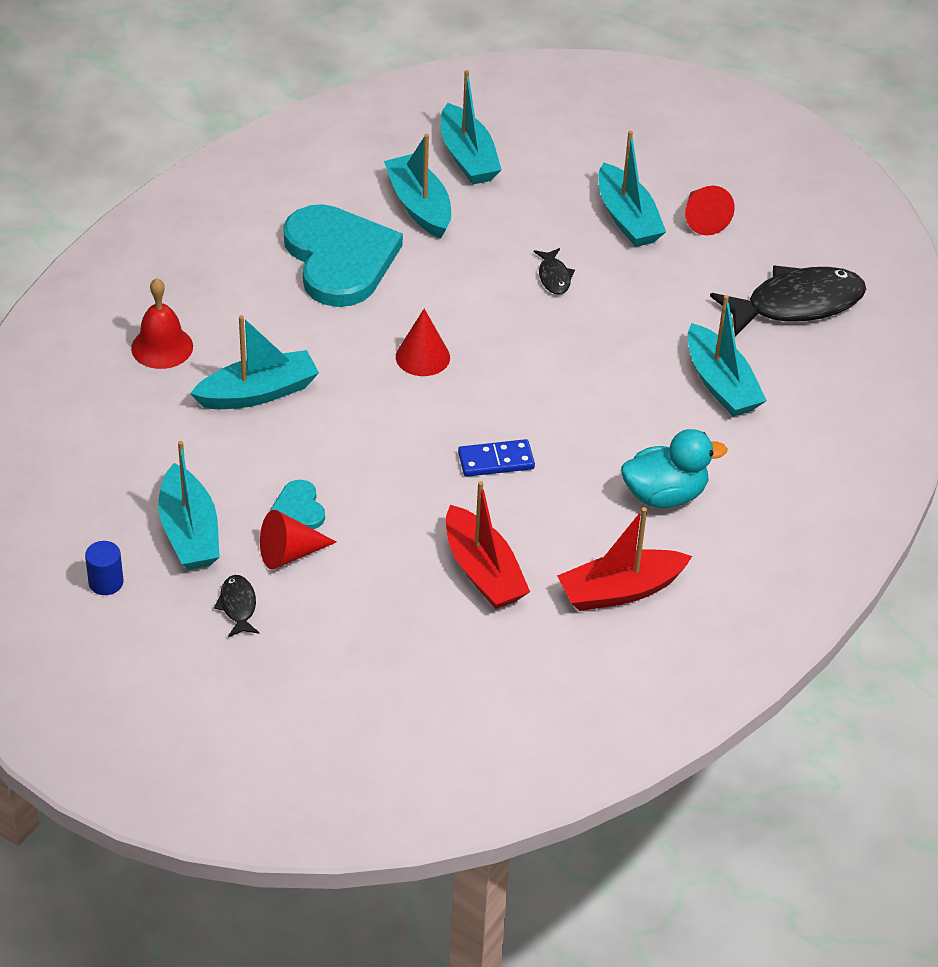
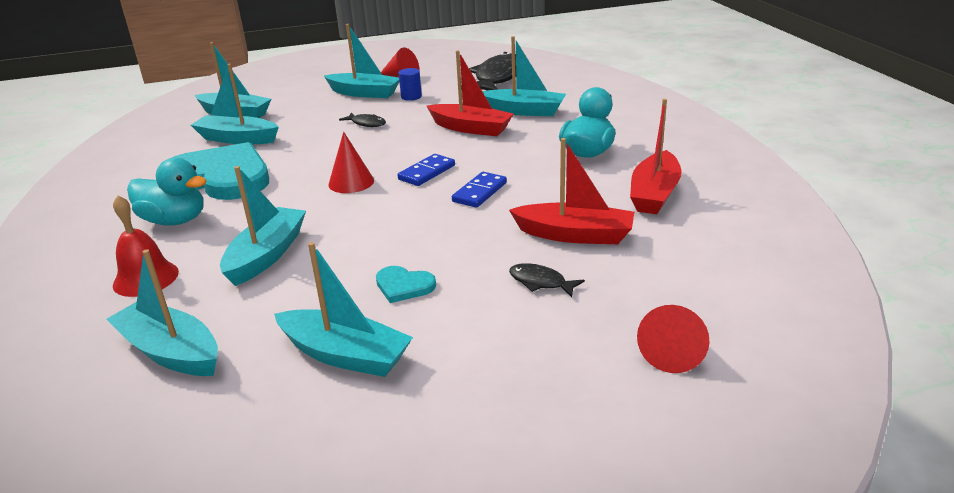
camera: 45 degrees left, 15 degrees down
blue cylinder [85,541,123,595] -> blue cylinder moved to [399,68,422,101]
black fish [214,575,259,637] -> black fish moved to [509,263,585,297]
red cone [260,510,336,569] -> red cone moved to [637,305,710,373]
none -> turquoise boat [106,249,218,376]
none -> turquoise duck [127,158,207,226]
none -> blue domino [397,154,455,186]
none -> red boat [427,50,514,136]

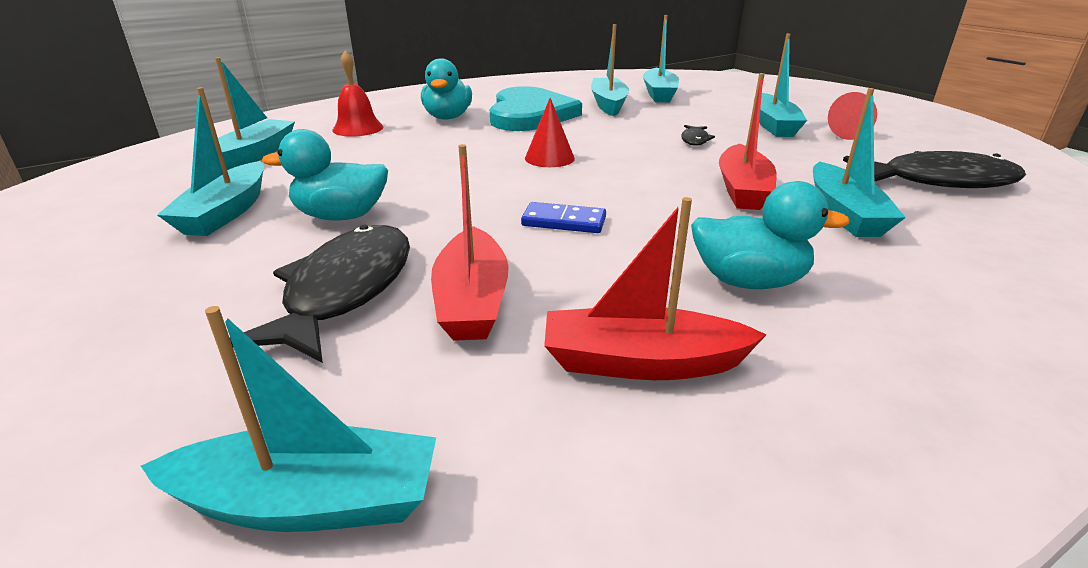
camera: 70 degrees right, 0 degrees up
turquoise boat [220,166,306,286] -> turquoise boat moved to [141,306,436,532]
turquoise heart [376,266,436,303] -> turquoise duck [262,129,388,221]
blue domino [397,154,455,186] -> none
blue cylinder [399,68,422,101] -> none
black fish [509,263,585,297] -> black fish [230,225,410,363], size x2.26
red cone [637,305,710,373] -> none

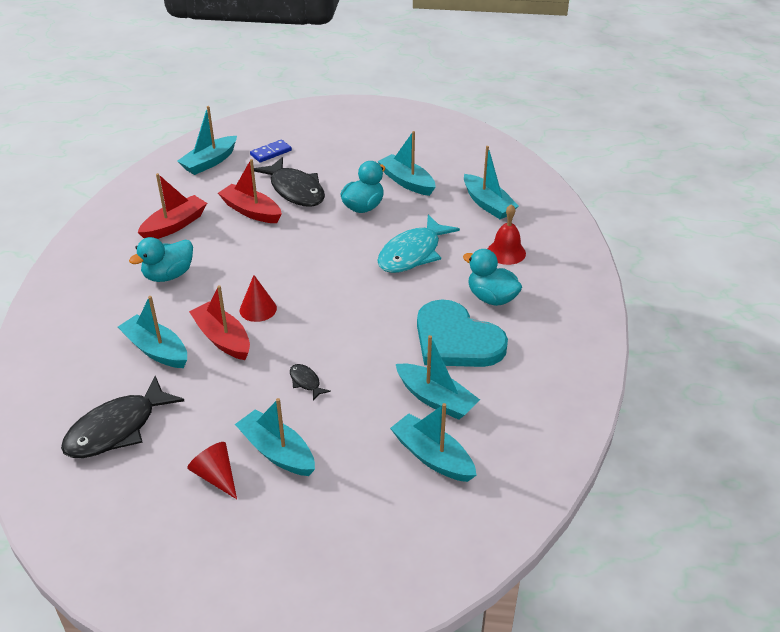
camera: 130 degrees right, 10 degrees up
blue domino [521,202,606,233] -> blue domino moved to [250,139,292,163]
red cone [525,98,575,167] -> red cone moved to [240,275,277,322]
none -> turquoise fish [377,215,460,273]

